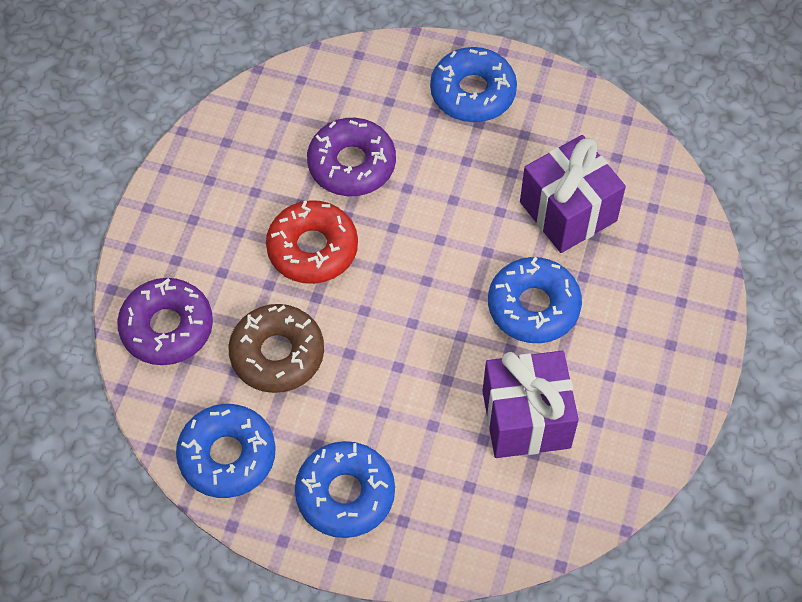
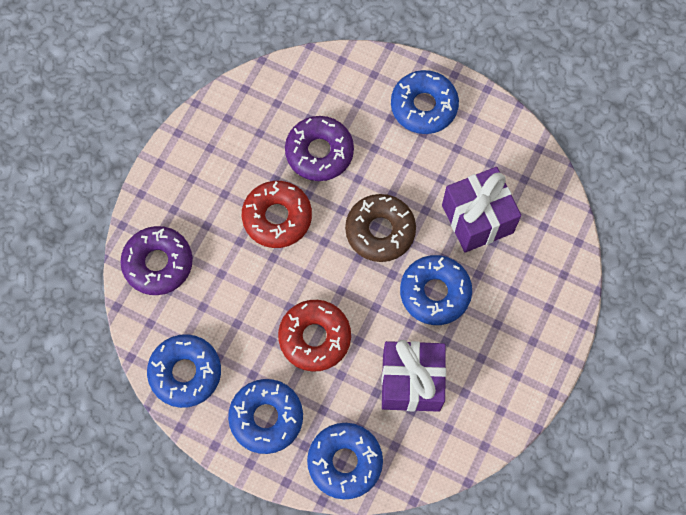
camera: 10 degrees right, 10 degrees up
brown donut [229,304,324,393] -> brown donut moved to [345,194,416,262]
none -> red donut [278,300,351,372]
none -> blue donut [307,423,383,499]

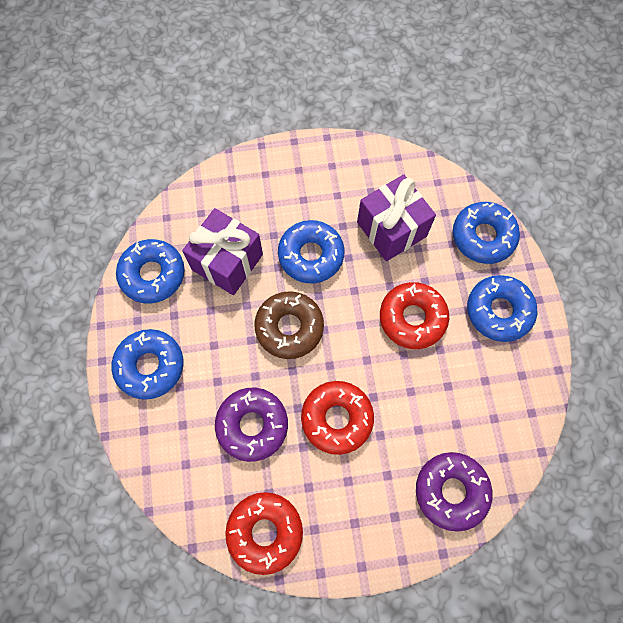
camera: 125 degrees left, 0 degrees up
blue donut [147,334,221,408] -> blue donut moved to [116,239,185,304]
none -> red donut [225,492,303,575]

